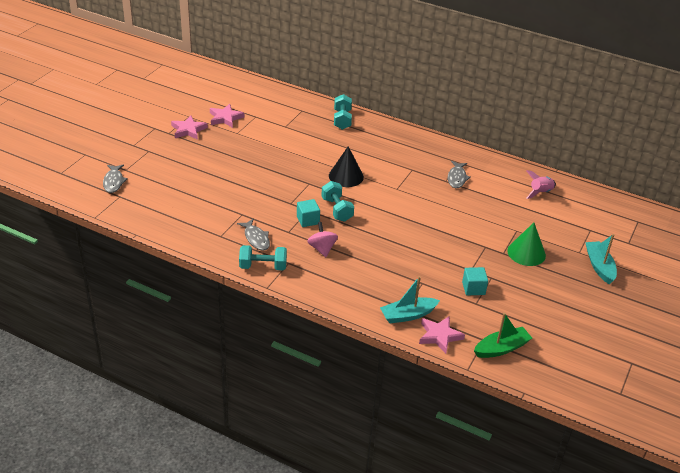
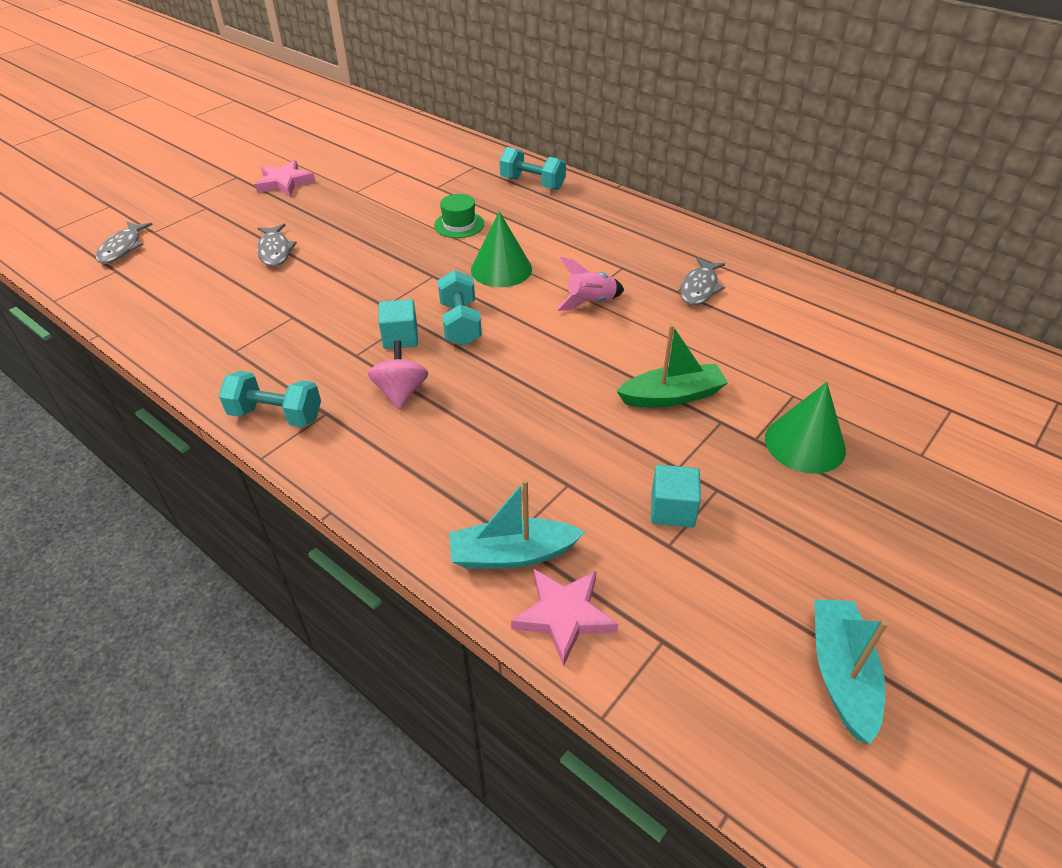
camera: 15 degrees right, 5 degrees up
pink star [210,104,244,128] -> none
grey fish [237,219,270,251] -> grey fish moved to [257,224,297,267]
black cone [329,147,364,187] -> green cone [471,211,532,287]
turquoise dumbbell [334,94,352,130] -> turquoise dumbbell turned 75 degrees counterclockwise [499,147,566,190]
green boat [474,313,532,358] -> green boat moved to [616,324,728,407]
pink rocket [526,170,556,199] -> pink rocket moved to [556,257,624,311]
turquoise boat [585,234,617,284] -> turquoise boat moved to [814,599,888,744]
none -> green hat [434,194,484,238]

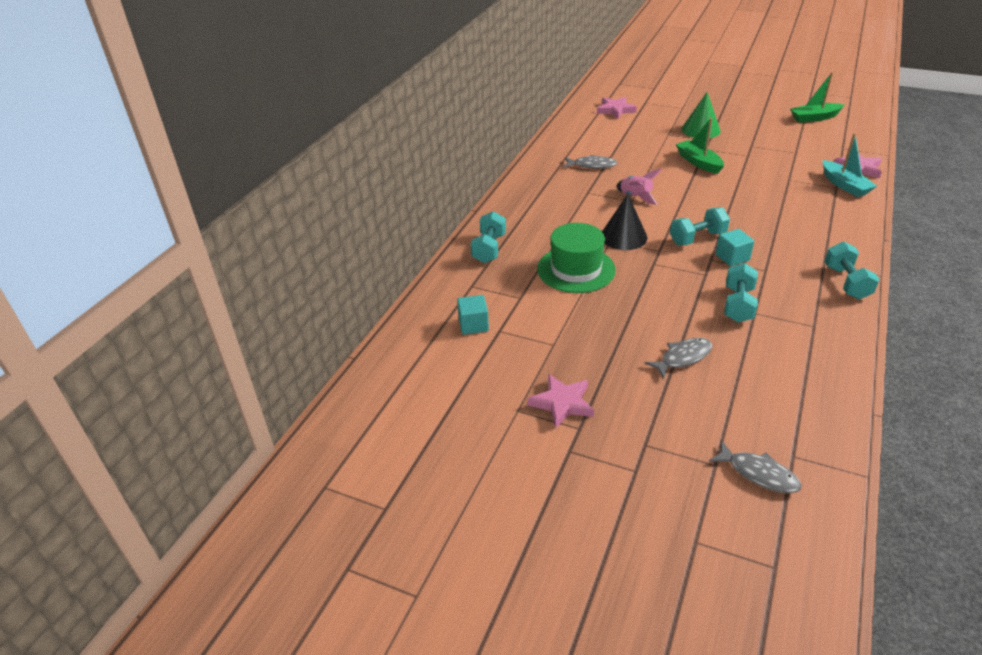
camera: 105 degrees left, 5 degrees down
grey fish [96,222,153,264] -> grey fish turned 45 degrees clockwise [709,440,801,493]
pink spinning top [368,340,428,409] -> none
green hat [434,194,484,238] -> green hat [537,223,616,293], size x1.79
green cone [471,211,532,287] -> black cone [602,194,647,250]
turquoise cube [651,465,701,527] -> turquoise cube moved to [457,295,489,335]
turquoise boat [814,599,888,744] -> green boat [790,72,844,123]
none -> pink star [597,97,637,119]
none -> turquoise dumbbell [724,263,758,323]

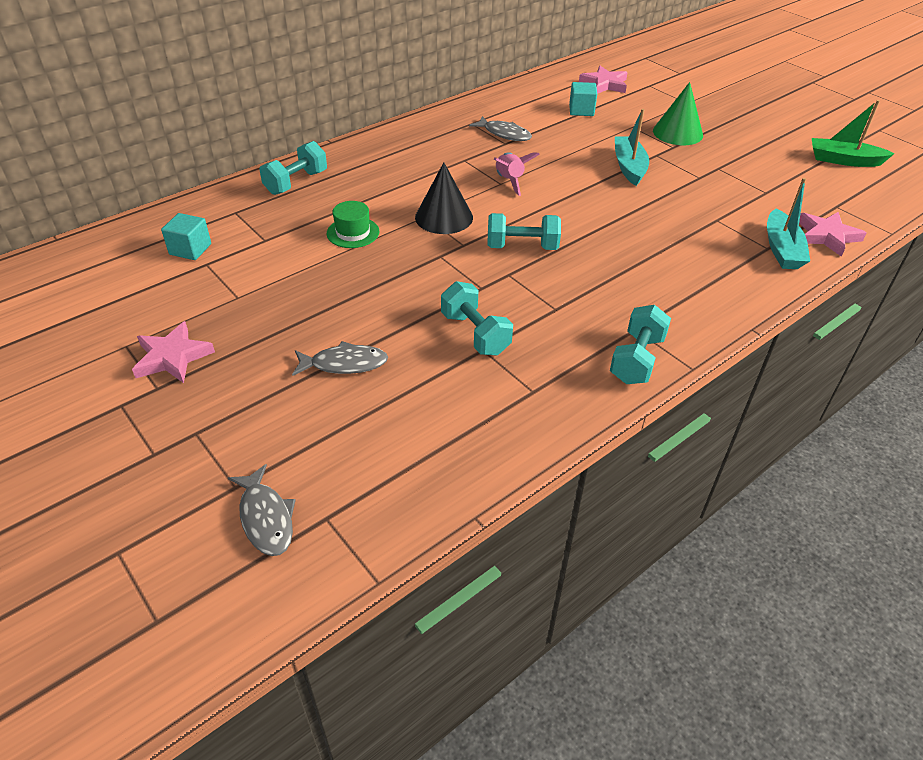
camera: 25 degrees right, 5 degrees up
green hat [537,223,616,293] -> green hat [327,201,379,248], size x0.56
green boat [676,118,724,174] -> turquoise boat [615,109,649,186]
turquoise cube [716,229,754,267] -> turquoise cube moved to [569,82,597,116]
turquoise dumbbell [724,263,758,323] -> turquoise dumbbell turned 75 degrees counterclockwise [441,281,513,355]

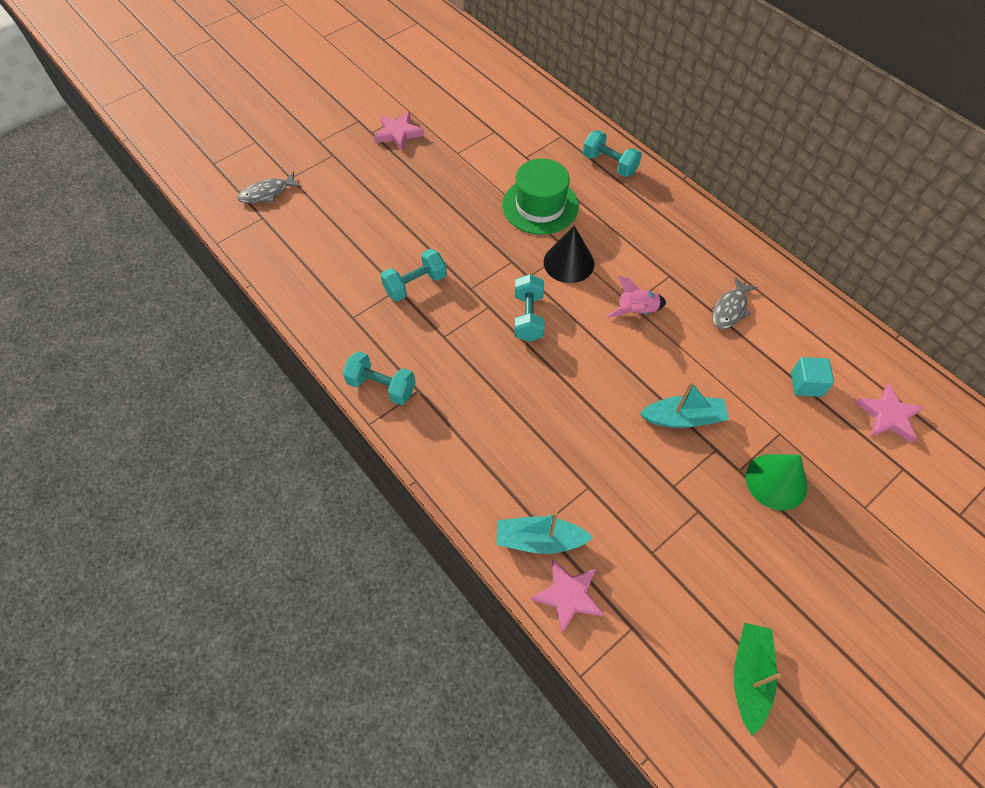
camera: 90 degrees right, 15 degrees up
turquoise cube [161,213,211,260] -> none
grey fish [292,341,388,376] -> none
green hat [327,201,379,248] -> green hat [502,159,579,235], size x1.79

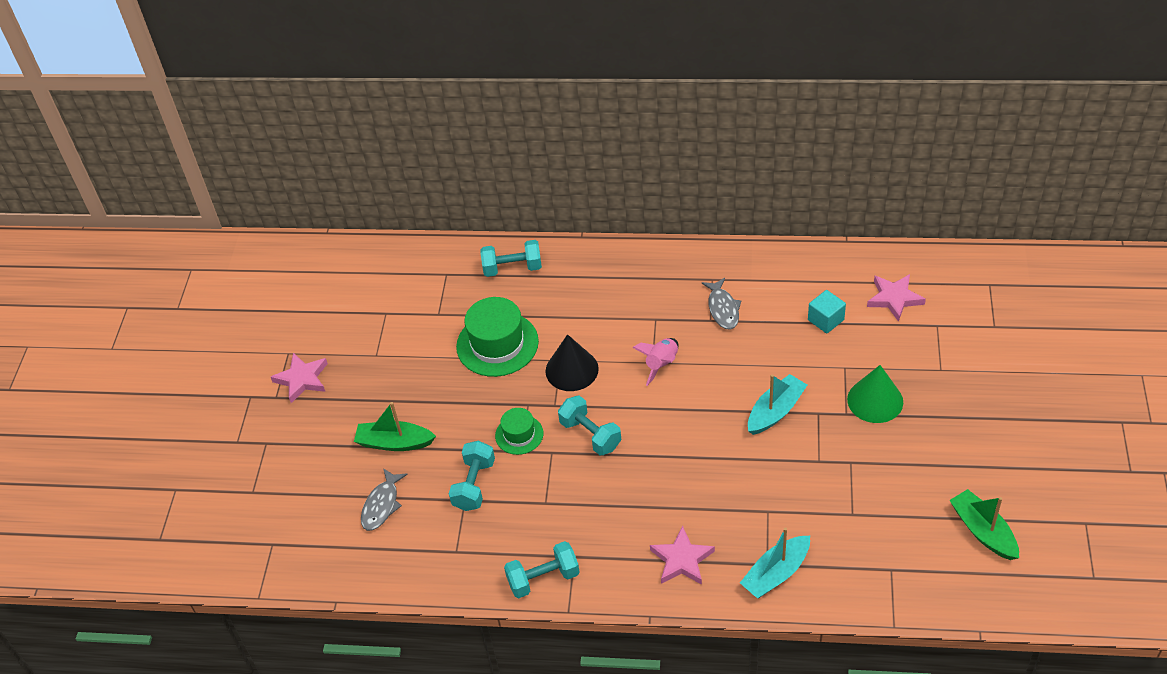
camera: 40 degrees left, 10 degrees down
grey fish [238,172,301,203] -> grey fish moved to [361,468,408,531]
pink star [531,559,604,634] -> pink star moved to [650,526,715,585]
none -> green boat [354,402,436,451]
none -> green hat [495,408,543,455]

